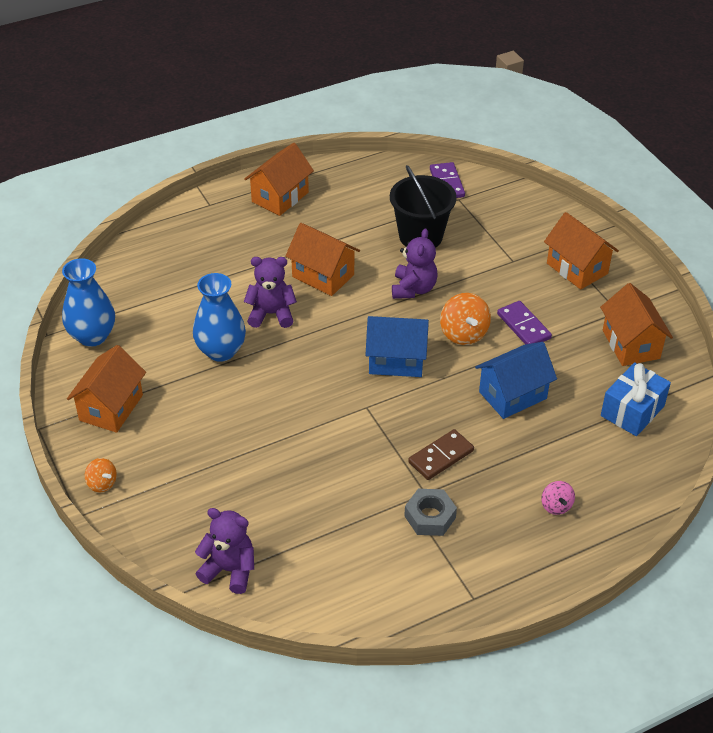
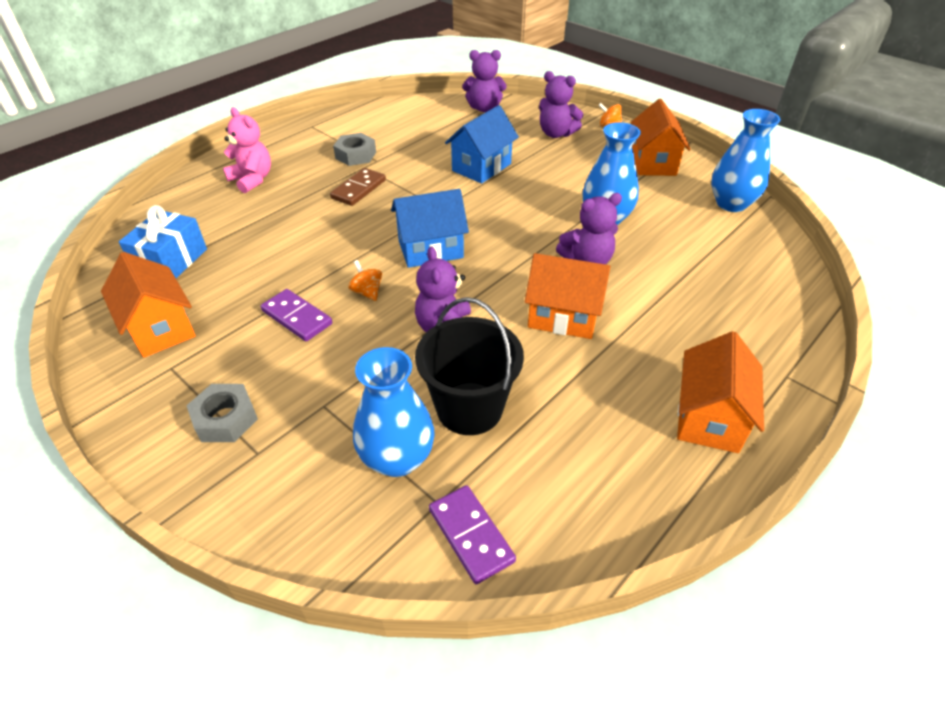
camera: 160 degrees right, 0 degrees up
orange spinning top [440,293,491,345] -> orange spinning top [348,260,382,301], size x0.59
blue house [475,342,557,419] -> blue house moved to [445,105,519,184]
pink spinning top [542,481,575,515] -> pink teddy bear [223,107,271,193]
orange house [544,212,619,290] -> grey nut [186,384,258,442]
none -> blue vase [353,347,435,477]
none -> purple teddy bear [539,71,583,138]

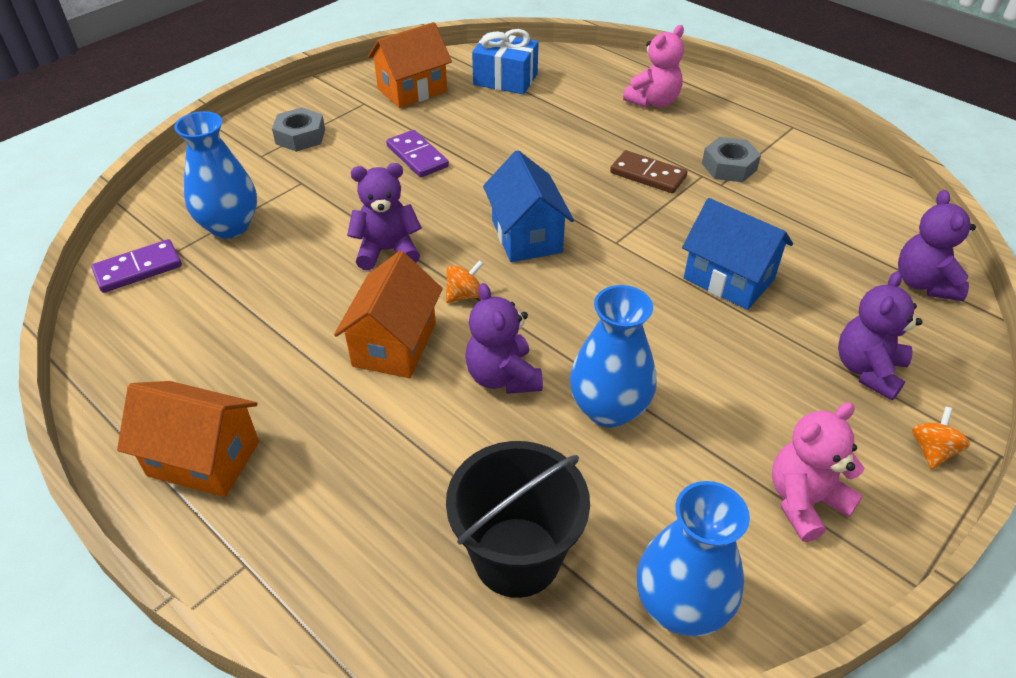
camera: 90 degrees right, 0 degrees up
purple domino [261,289,332,341] -> purple domino turned 75 degrees counterclockwise [386,130,449,177]
orange spinning top [348,260,382,301] -> orange spinning top moved to [446,260,483,303]
black bucket [415,297,524,435] -> black bucket moved to [446,441,590,598]
orange house [630,99,691,176] -> pink teddy bear [772,402,864,542]

